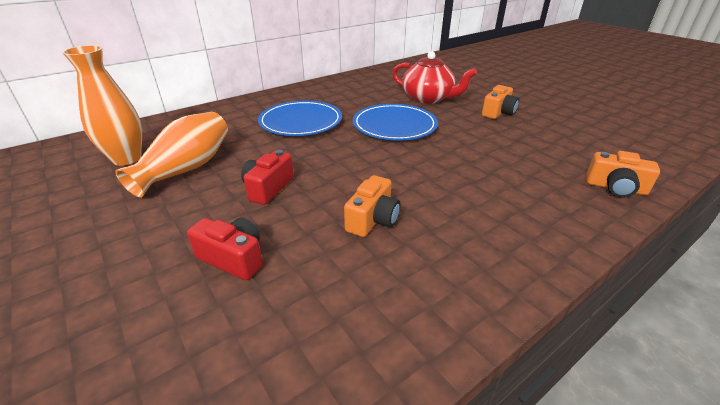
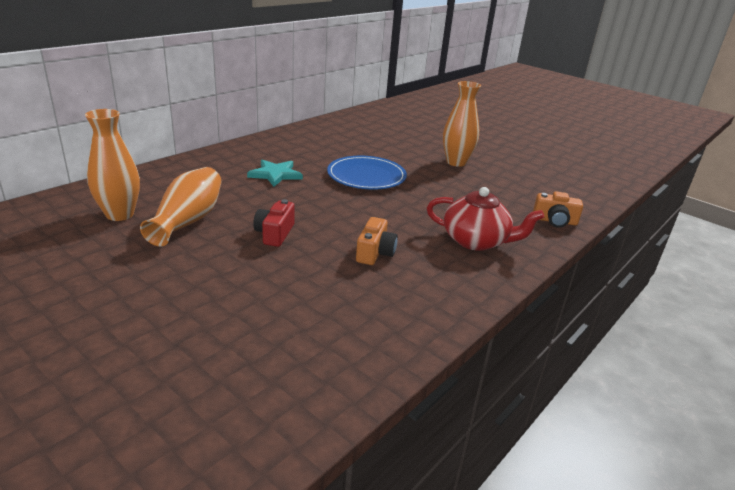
camera: 15 degrees left, 5 degrees down
red camera [187,218,263,280] -> none
blue plate [258,101,342,136] -> turquoise star [247,160,303,187]
red teapot [392,51,477,104] -> red teapot moved to [427,187,544,251]
orange camera [482,85,519,119] -> orange vase [443,81,481,167]

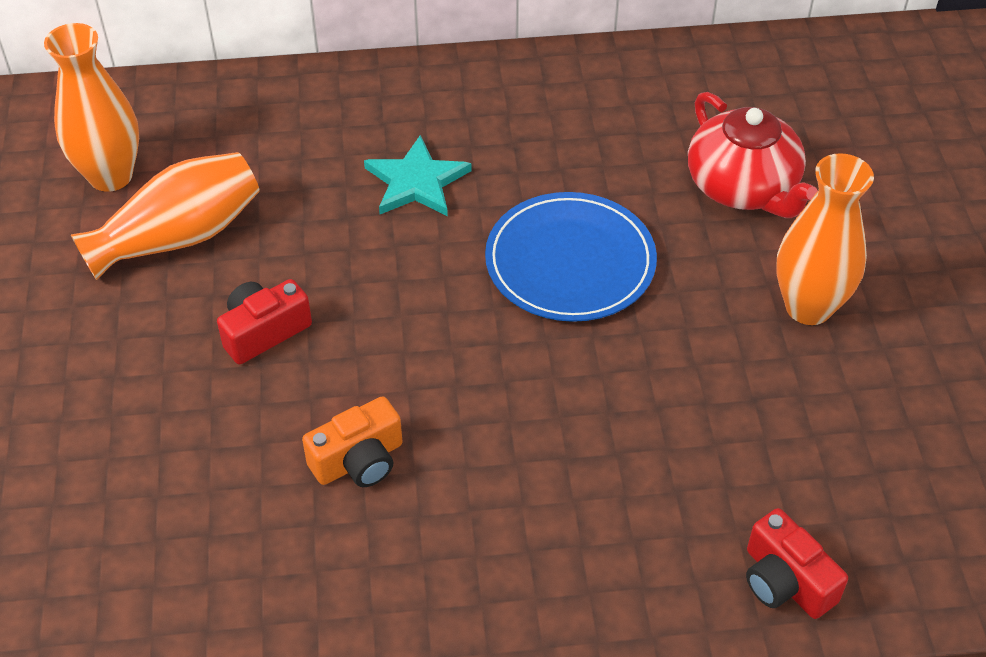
camera: 45 degrees right, 20 degrees up
red teapot [427,187,544,251] -> red teapot moved to [688,92,818,218]
orange camera [533,191,583,228] -> red camera [746,508,848,619]

